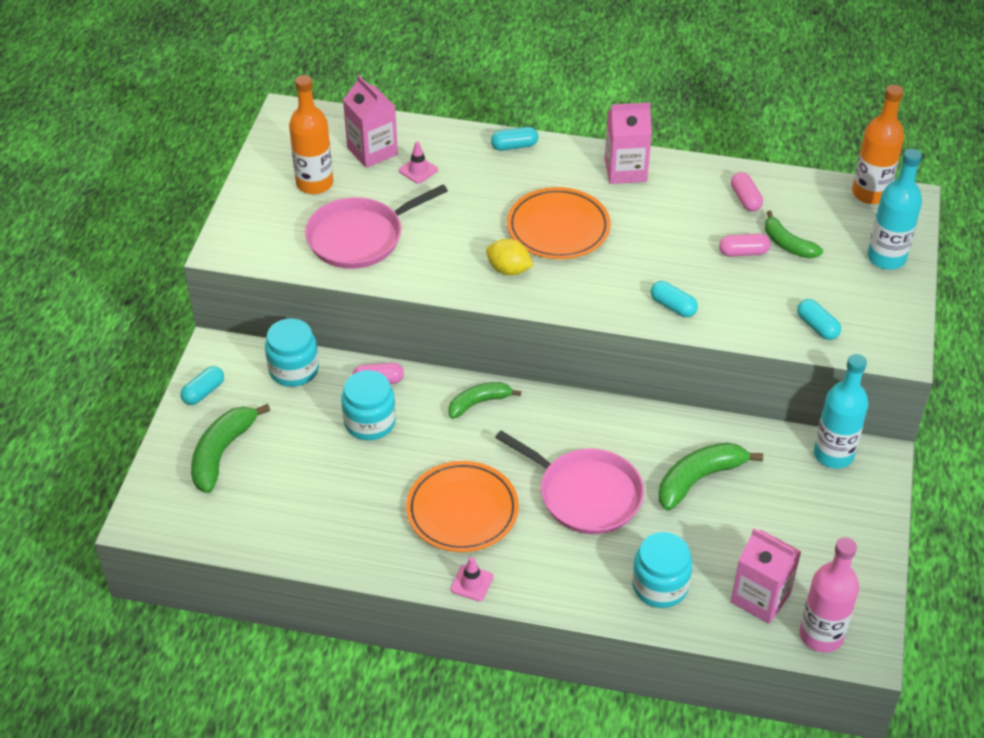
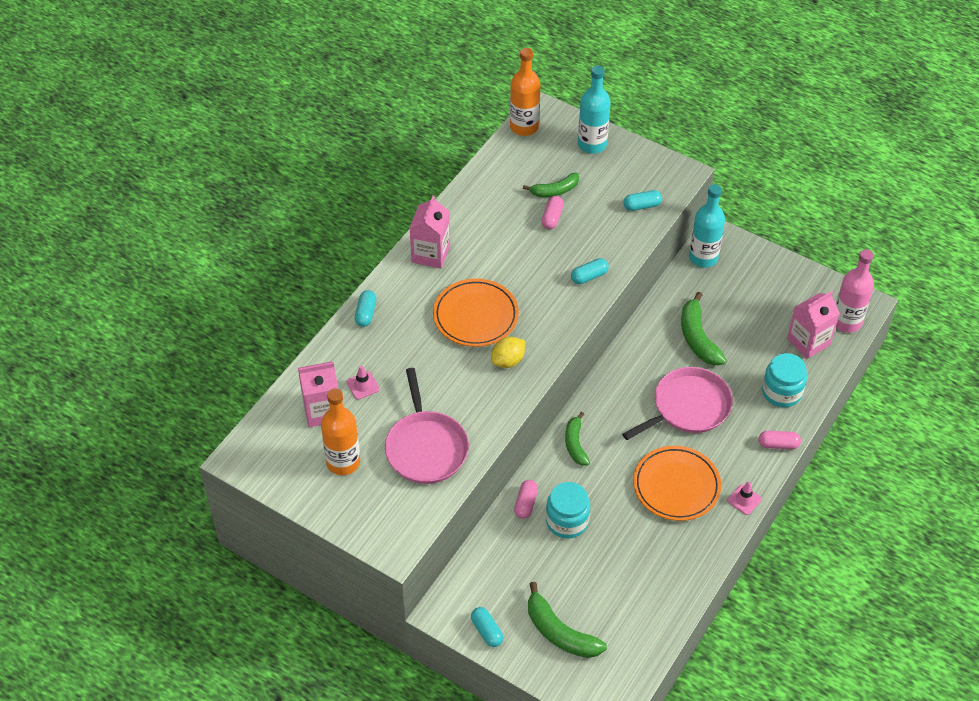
camera: 70 degrees left, 5 degrees up
turquoise jar [265,318,319,387] -> none
pink capsule [731,172,763,212] -> pink capsule moved to [759,431,801,449]

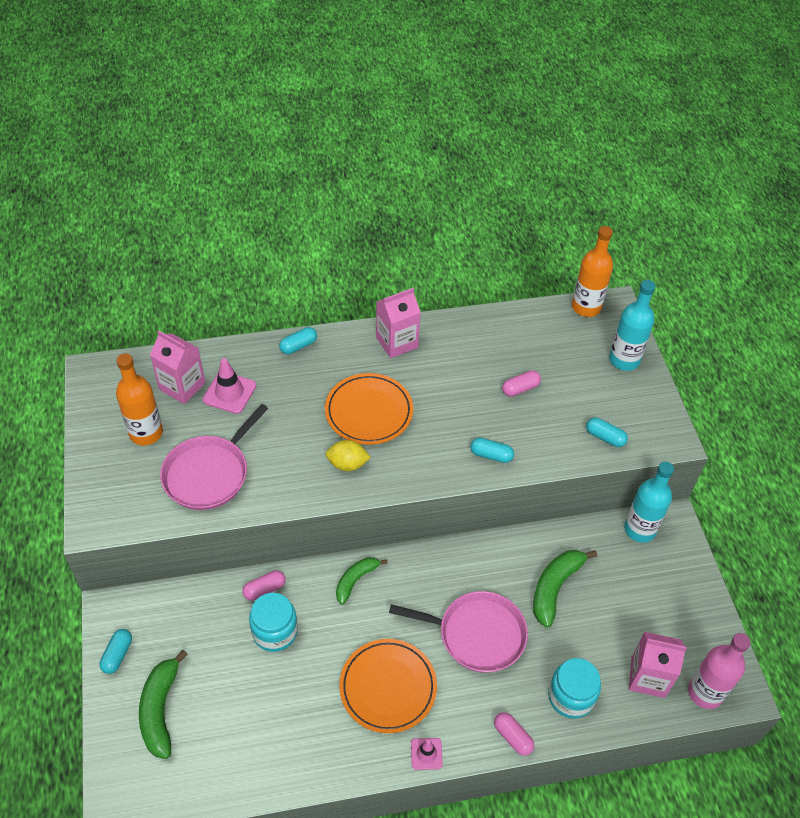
camera: 45 degrees right, 0 degrees up
pink traffic cone [347,365,380,400] -> pink traffic cone [202,358,256,414], size x1.61
green banana [523,173,579,197] -> none

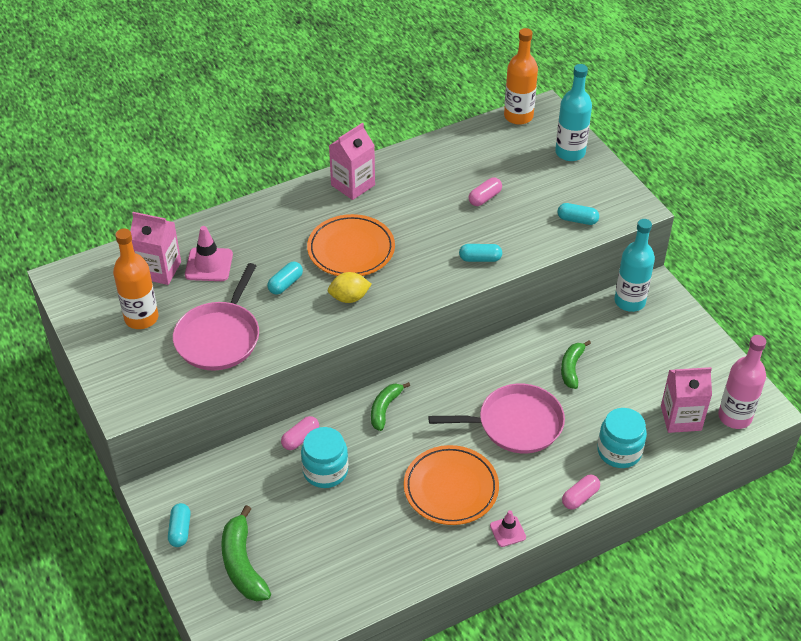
camera: 15 degrees left, 5 degrees down
turquoise capsule [279,327,317,354] -> turquoise capsule moved to [267,262,303,295]
pink capsule [494,712,534,756] -> pink capsule turned 75 degrees counterclockwise [562,475,600,509]
green banana [533,550,597,628] -> green banana [561,340,591,389], size x0.66

